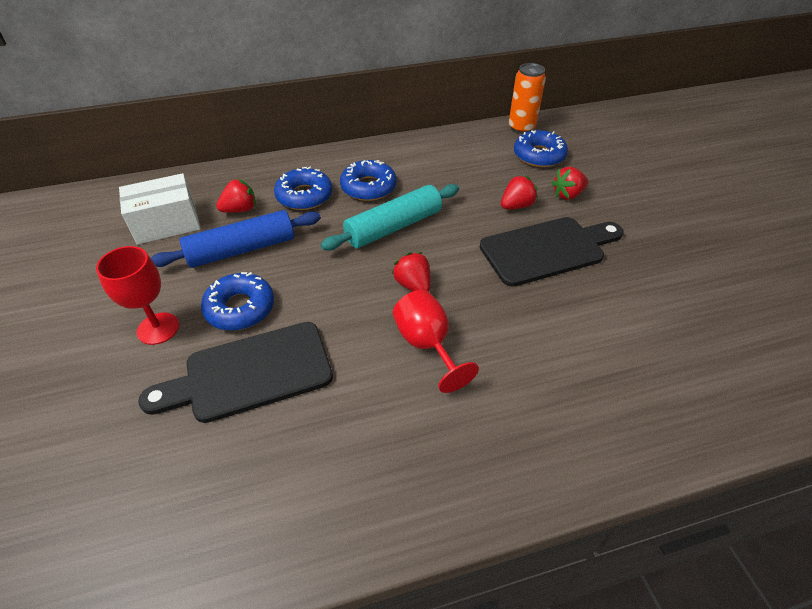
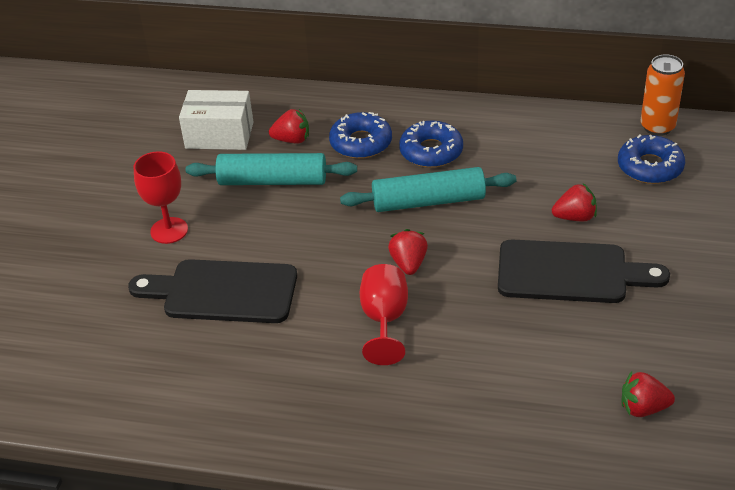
camera: 30 degrees right, 5 degrees down
blue rolling pin [151,210,321,268] -> turquoise rolling pin [186,153,357,185]
blue donut [201,272,274,331] -> none
red strawberry [552,167,588,200] -> red strawberry moved to [622,372,675,417]

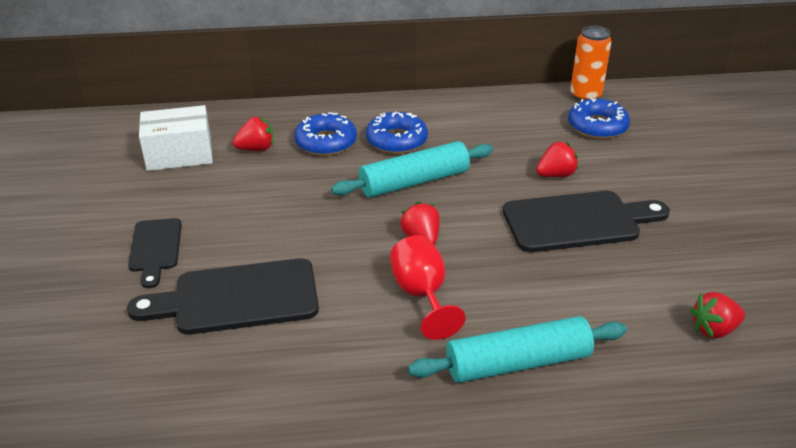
camera: 20 degrees left, 5 degrees down
red goblet [134,151,188,244] -> black cutting board [128,218,182,288]
turquoise rolling pin [186,153,357,185] -> turquoise rolling pin moved to [408,316,627,383]

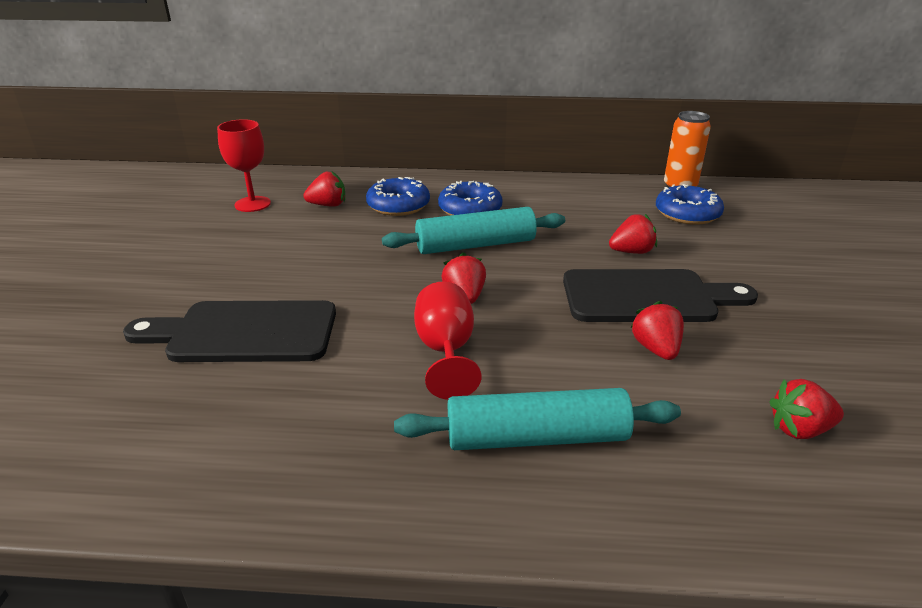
camera: 10 degrees right, 5 degrees down
black cutting board [128,218,182,288] -> none
white box [139,105,213,171] -> red goblet [217,119,271,212]
none -> red strawberry [630,301,684,360]

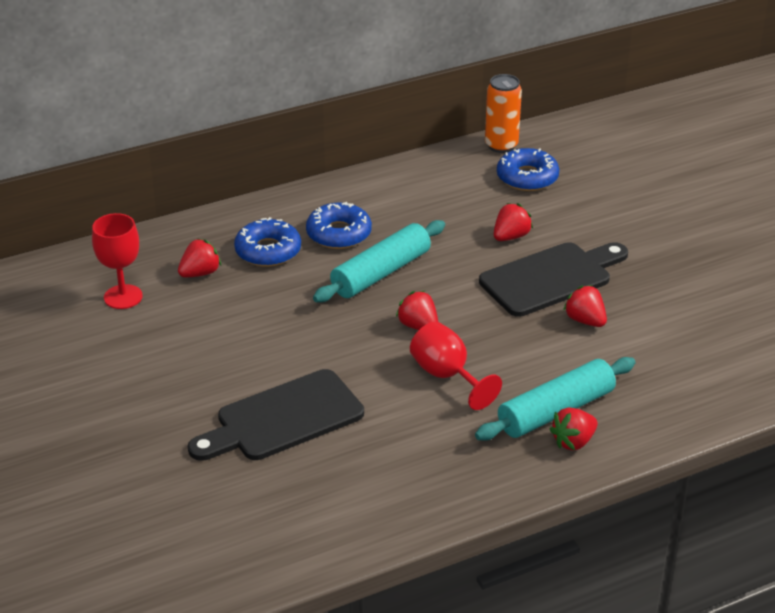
camera: 30 degrees left, 5 degrees up
red strawberry [769,379,844,439] -> red strawberry moved to [549,407,598,451]

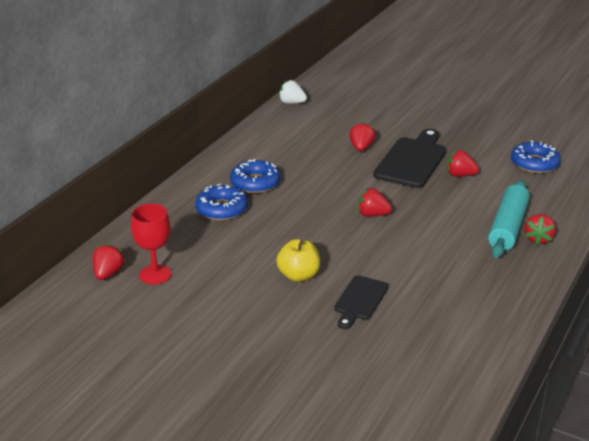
camera: 35 degrees left, 5 degrees down
red strawberry [178,238,221,277] -> red strawberry moved to [93,243,125,280]
black cutting board [188,369,364,461] -> black cutting board [334,275,389,329], size x0.59
turquoise rolling pin [313,220,445,302] -> none
red goblet [410,322,502,410] -> none
orange can [485,74,522,153] -> white strawberry [279,80,307,104]
blue donut [497,148,559,191] -> blue donut moved to [511,140,561,173]
none -> yellow apple [276,239,320,282]

